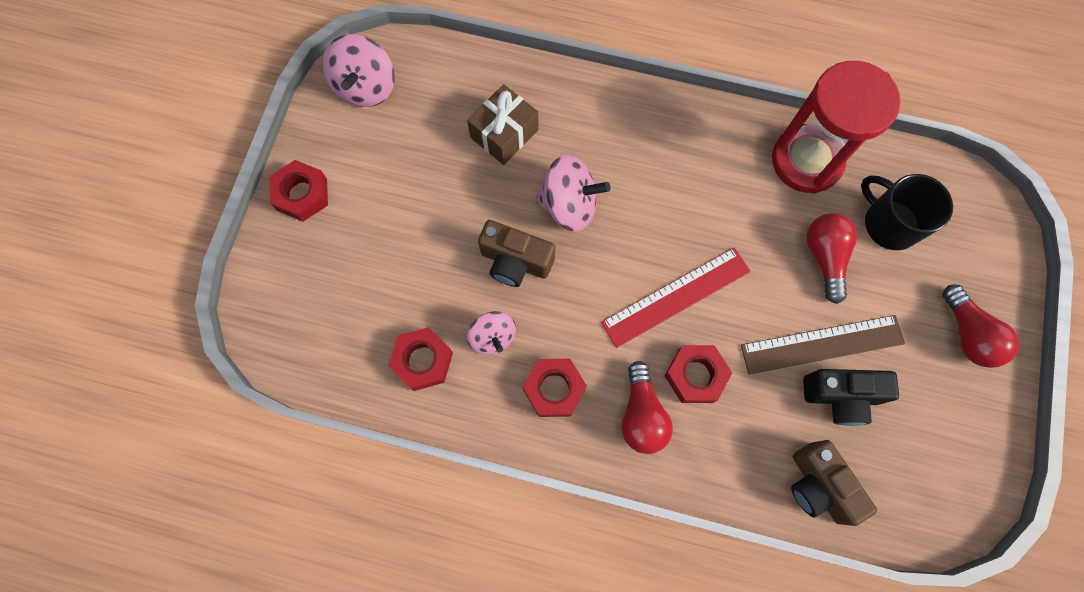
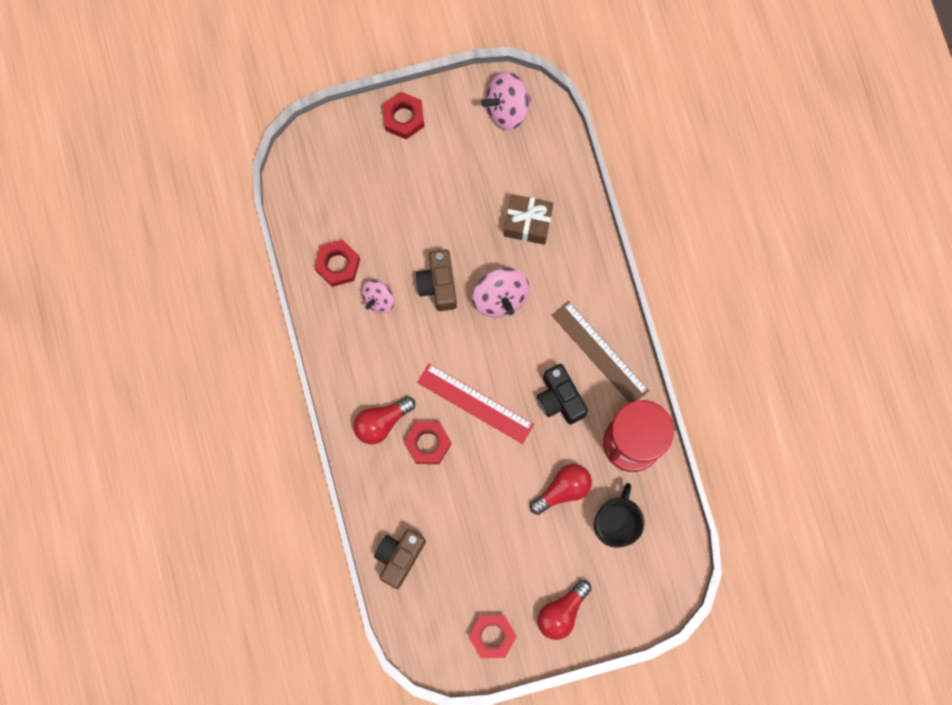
camera: 60 degrees right, 5 degrees up
red nut [522,359,587,417] -> red nut moved to [469,615,517,658]
brown ruler [741,315,905,374] -> brown ruler moved to [551,301,649,403]
black camera [803,369,899,426] -> black camera moved to [537,364,588,425]

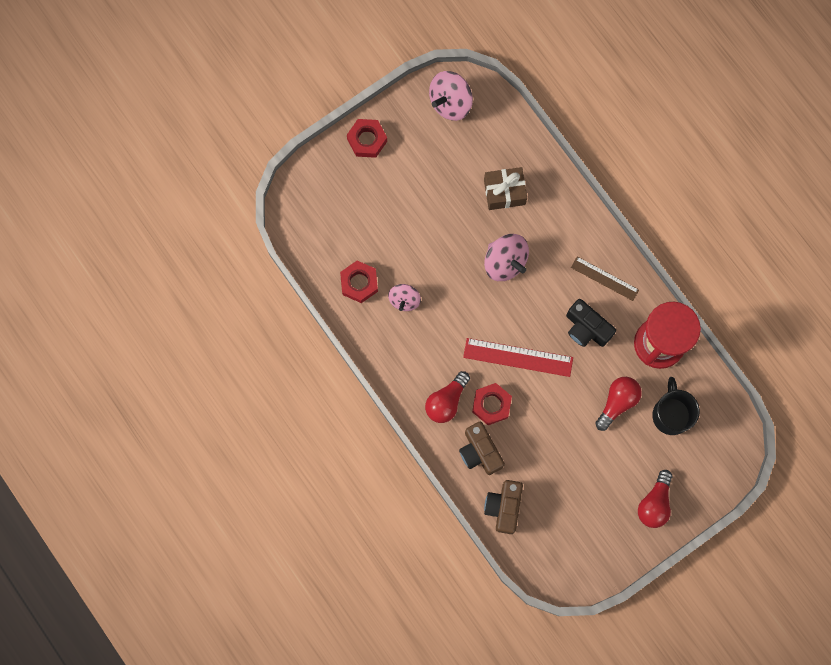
camera: 20 degrees left, 0 degrees up
brown camera [416,249,457,311] -> brown camera moved to [459,422,505,475]
red nut [469,615,517,658] -> none
brown ruler [551,301,649,403] -> brown ruler [571,257,639,301], size x0.66

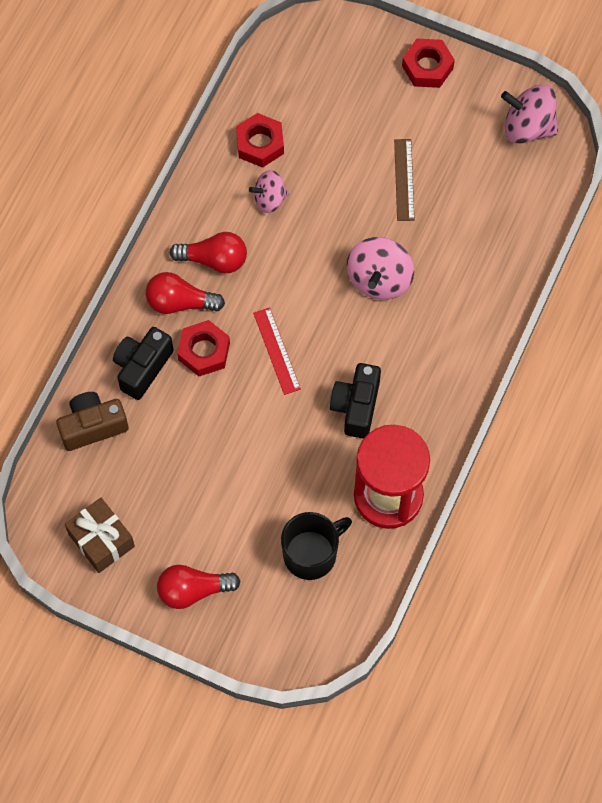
camera: 60 degrees right, 10 degrees down
brown camera [459,422,505,475] -> black camera [113,327,173,400]
red ruler [463,338,573,377] -> red ruler [253,307,301,395], size x0.66
brown gift [484,167,527,210] -> brown gift moved to [65,498,135,573]
brown ruler [571,257,639,301] -> brown ruler moved to [394,139,415,221]
red light bulb [595,377,642,431] -> red light bulb moved to [169,232,247,273]

